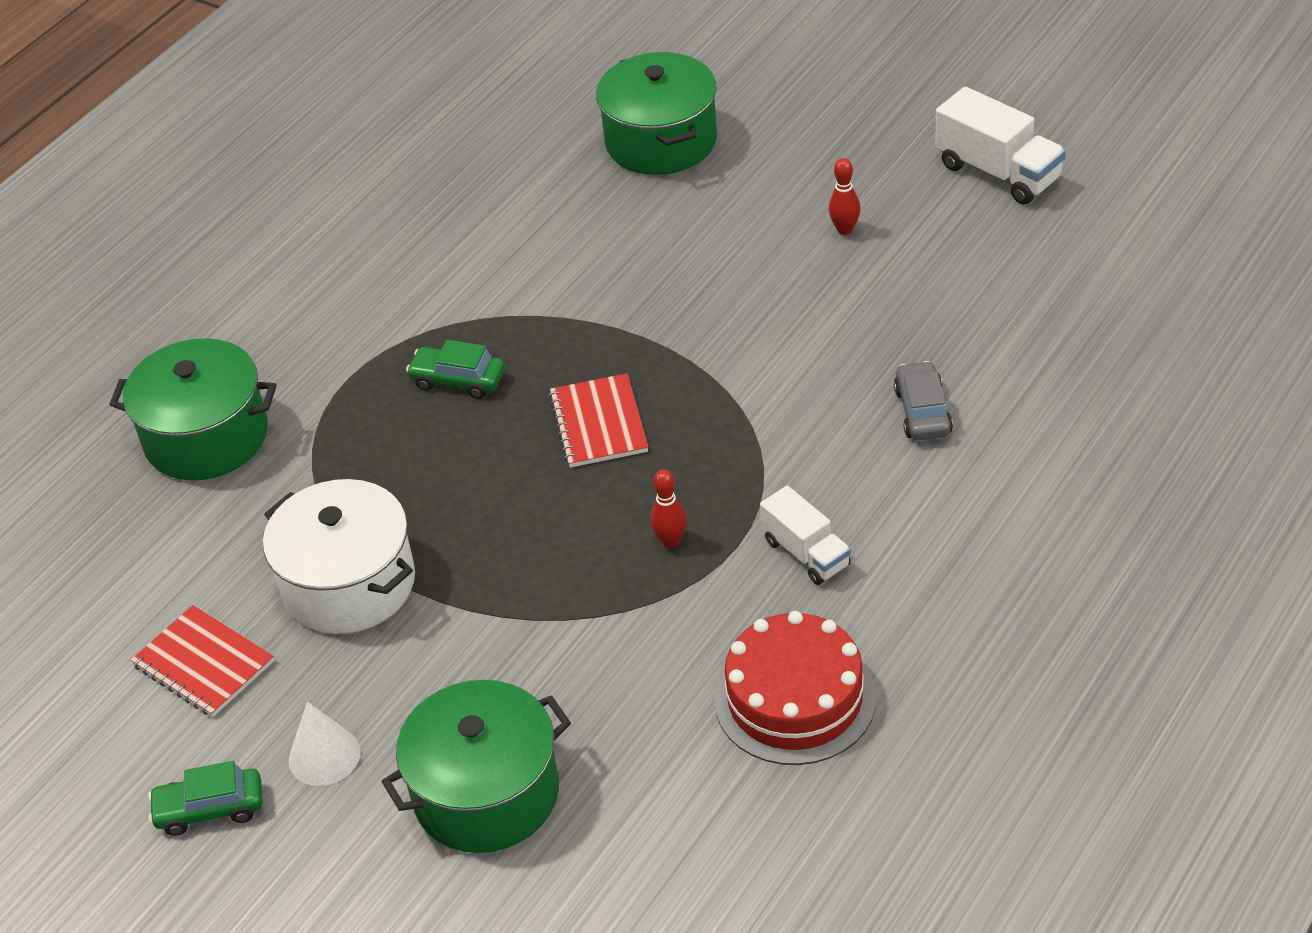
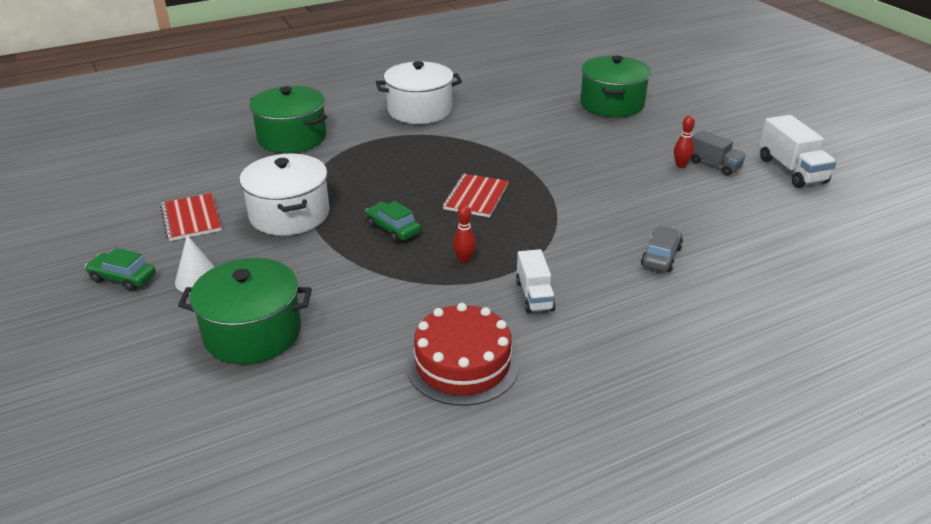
camera: 25 degrees right, 10 degrees down
green car [406,340,505,399] -> green car moved to [365,201,421,243]
none -> white pot [376,61,462,124]
none -> grey truck [691,130,746,176]

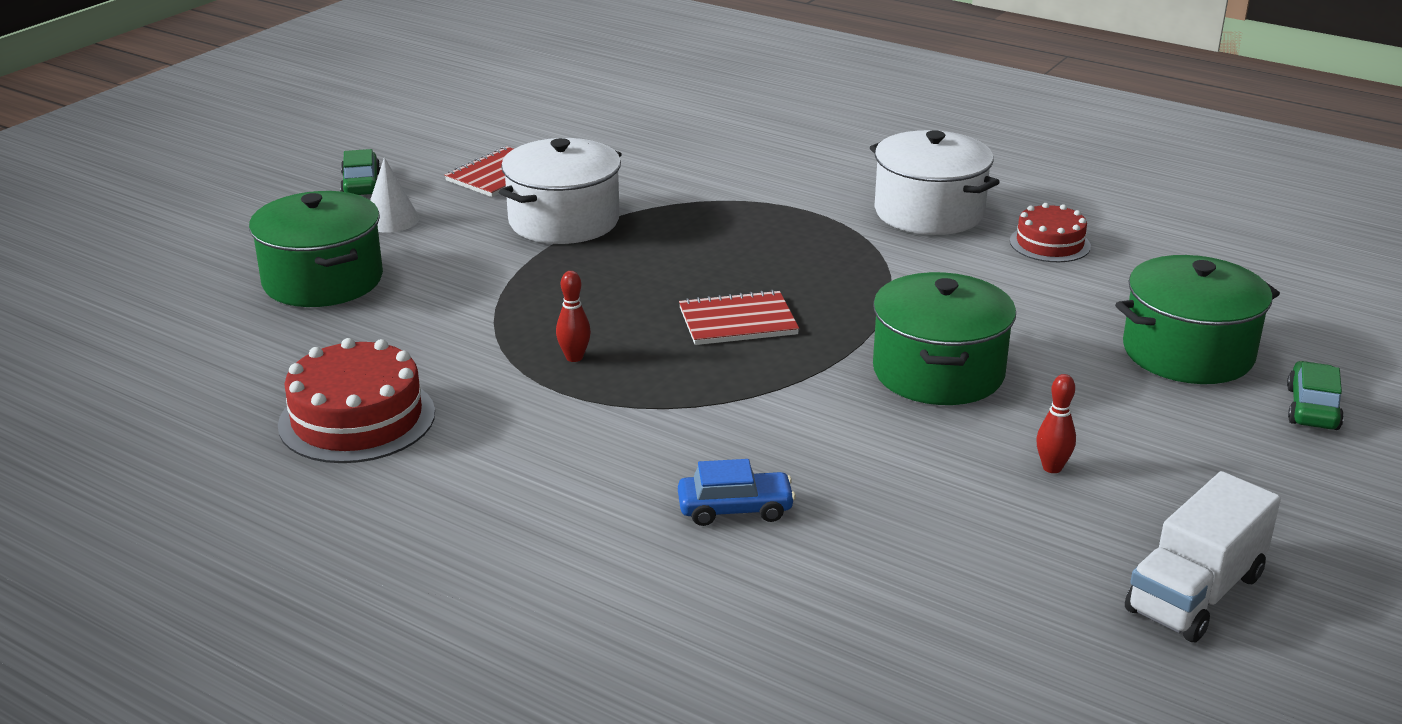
camera: 60 degrees right, 5 degrees down
green pot [249,86,327,153] -> green pot moved to [873,272,1016,405]
green car [365,201,421,243] -> green car moved to [1287,361,1344,430]
white truck [516,249,556,313] -> none
grey car [641,226,683,272] -> blue car [678,459,796,526]
grey truck [691,130,746,176] -> none
none -> red cake [1010,203,1091,262]

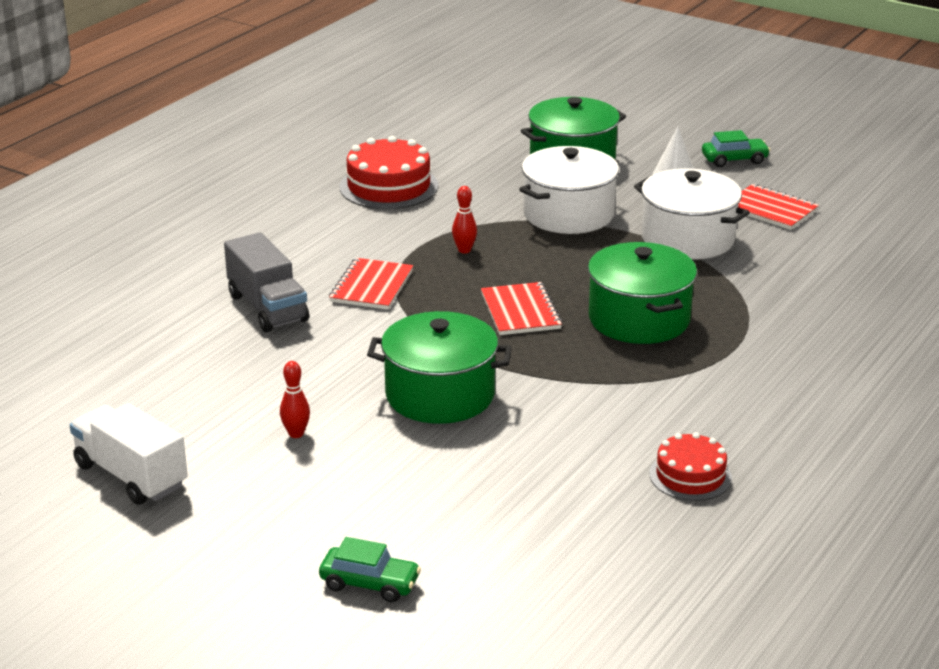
camera: 90 degrees right, 0 degrees up
blue car [678,459,796,526] -> grey truck [224,232,309,332]
white pot [870,130,1000,235] -> white pot moved to [519,146,619,234]
green pot [1115,255,1280,384] -> green pot moved to [588,242,697,344]
none -> red notebook [329,258,413,310]

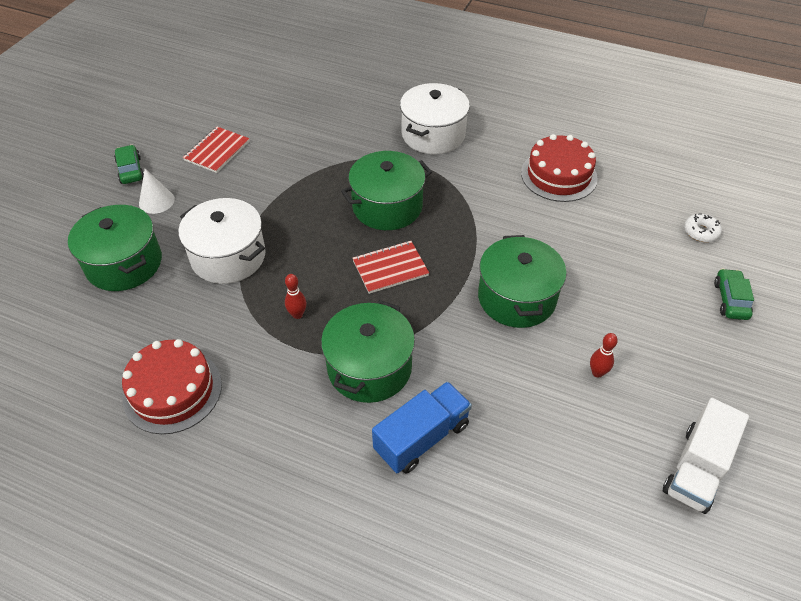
camera: 100 degrees left, 20 degrees up
grey truck [224,232,309,332] -> blue truck [372,381,472,474]
red notebook [329,258,413,310] -> green pot [321,300,415,403]
white pot [634,168,750,260] -> white pot moved to [400,83,470,154]
red cake [649,432,732,501] -> red cake [521,134,598,202], size x1.60
none -> white donut [684,213,722,242]

